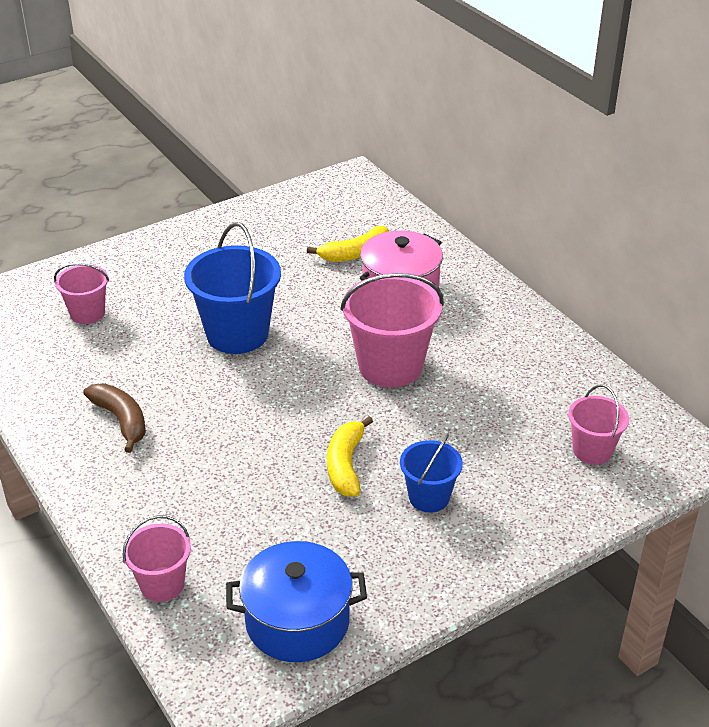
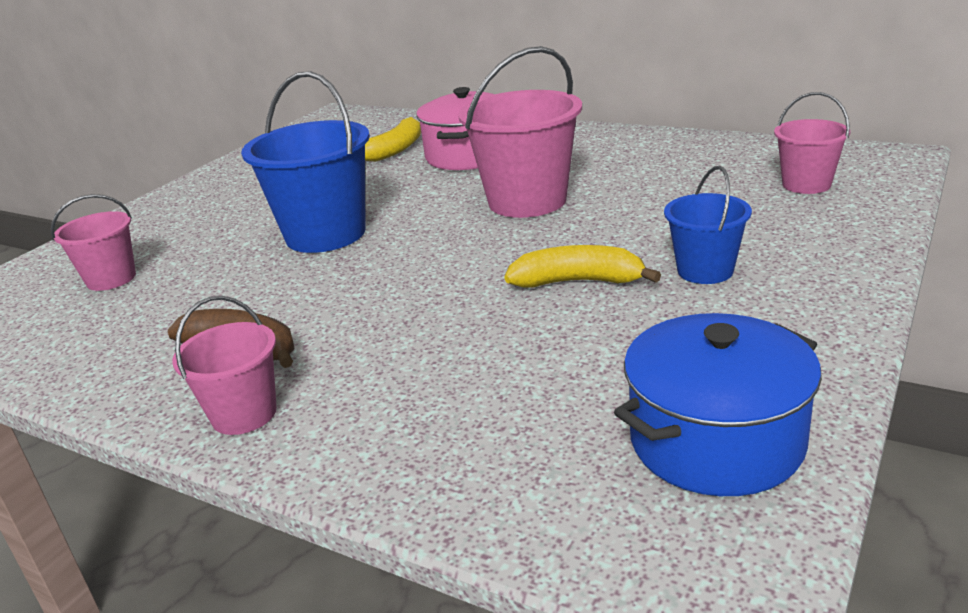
camera: 25 degrees left, 10 degrees down
pink bucket [123,515,191,602] -> pink bucket moved to [172,296,277,435]
yellow banana [327,416,373,497] -> yellow banana turned 120 degrees clockwise [504,245,661,288]

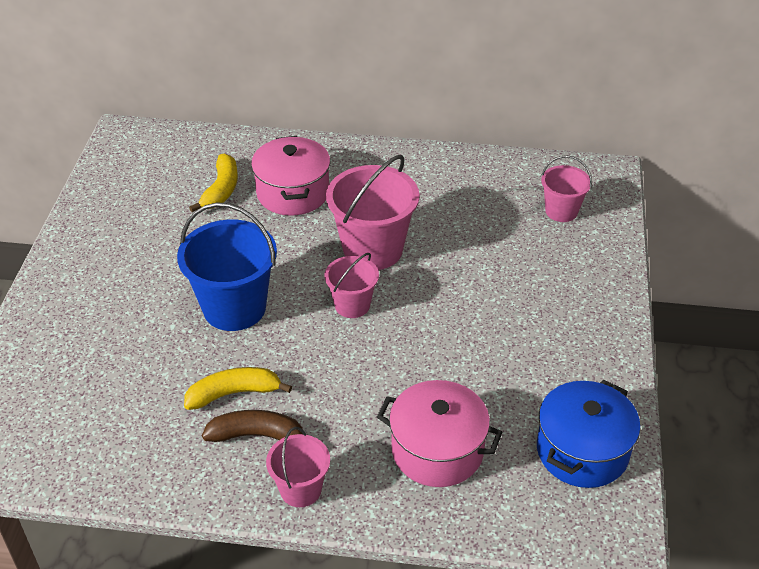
camera: 25 degrees left, 15 degrees up
pink bucket [51,194,136,291] -> pink bucket moved to [325,253,379,318]
yellow banana [504,245,661,288] -> yellow banana moved to [184,367,292,410]
blue bucket [664,166,752,284] -> none
none -> pink pot [377,380,503,487]

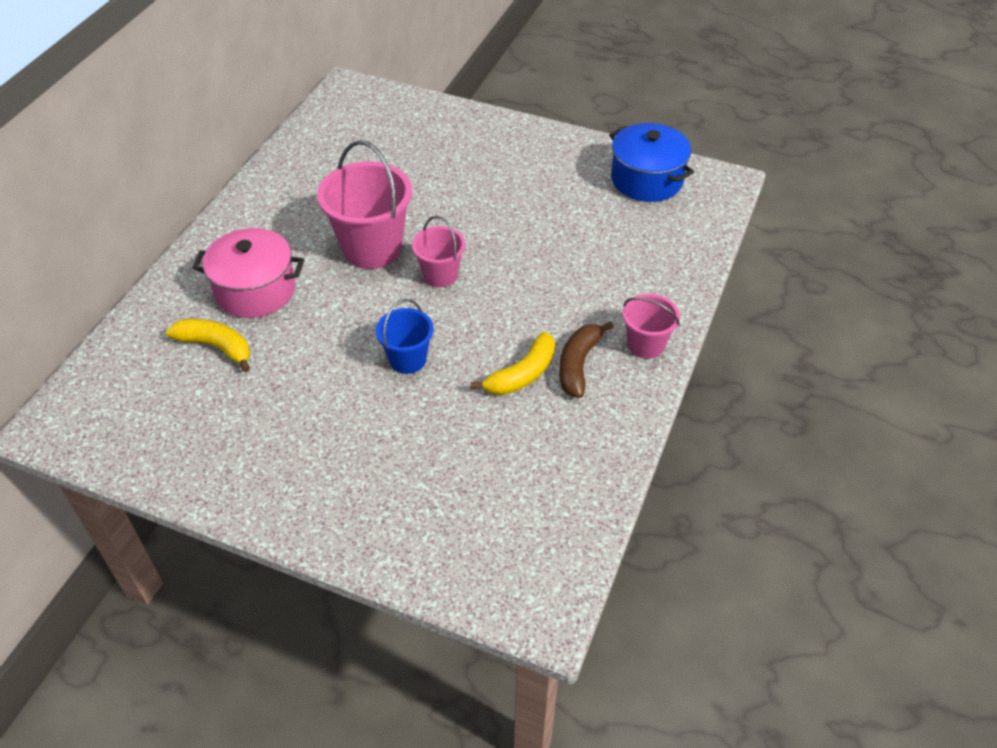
camera: 75 degrees left, 5 degrees up
blue bucket [177,202,277,331] -> blue bucket [376,299,434,374], size x0.56
yellow banana [184,367,292,410] -> yellow banana turned 135 degrees counterclockwise [471,332,555,395]
pink pot [377,380,503,487] -> none
pink bucket [541,155,592,222] -> none

